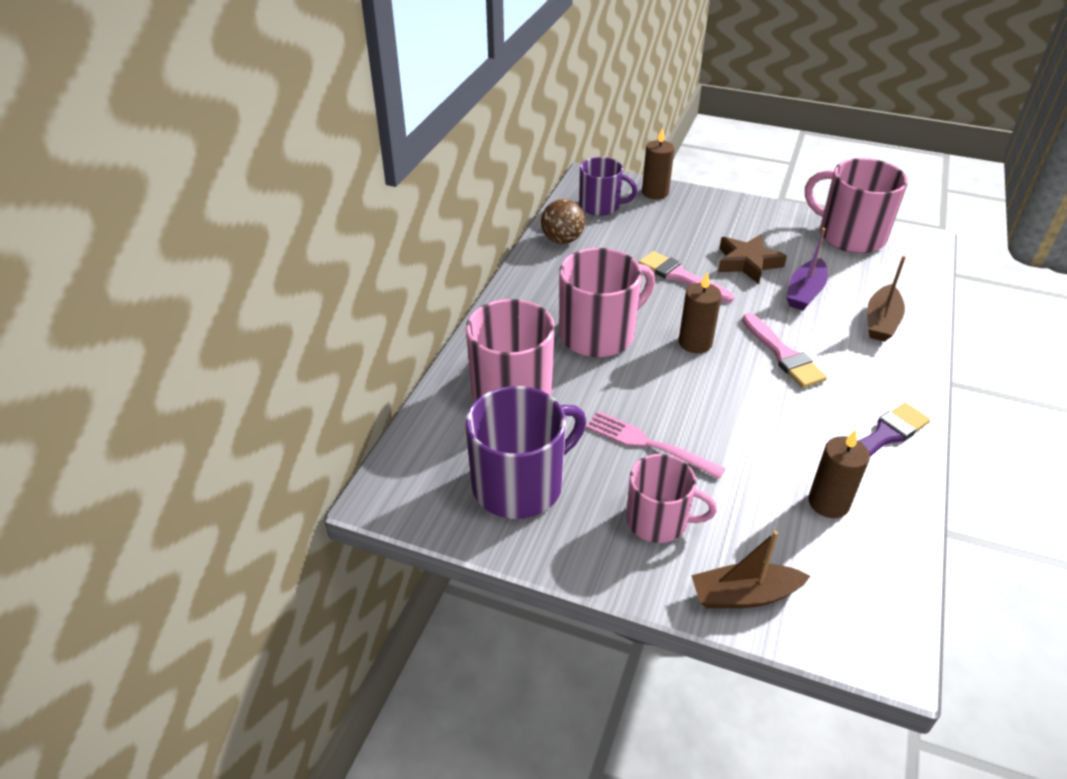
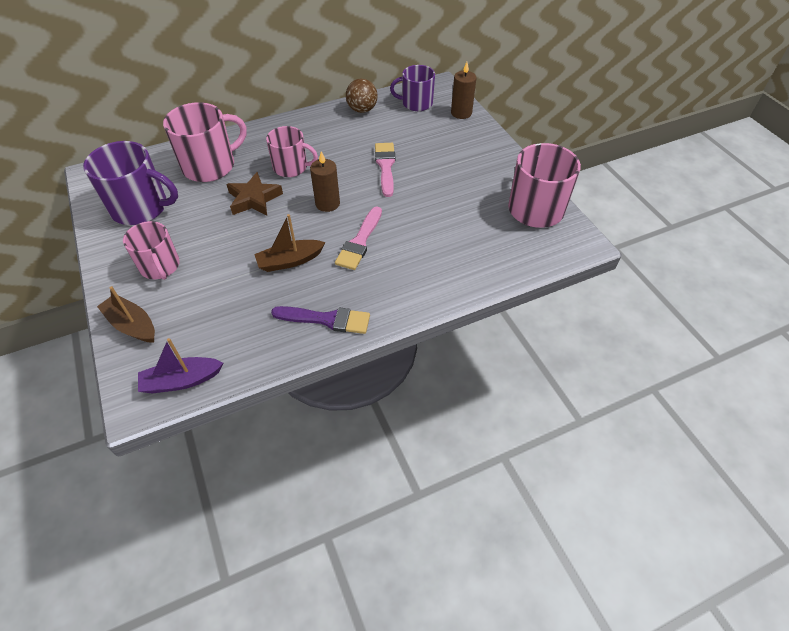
camera: 45 degrees right, 10 degrees up
pink mug [559,248,655,357] -> pink mug [266,126,318,177], size x0.65
purple mug [579,157,637,216] -> purple mug turned 120 degrees clockwise [390,65,435,111]
pink fork [586,411,725,479] -> none
brown star [718,234,787,284] -> brown star moved to [226,172,283,216]
purple boat [786,228,828,310] -> purple boat moved to [138,338,223,393]
brown candle [808,430,870,518] -> none
brown boat [867,255,906,342] -> brown boat moved to [254,214,326,272]

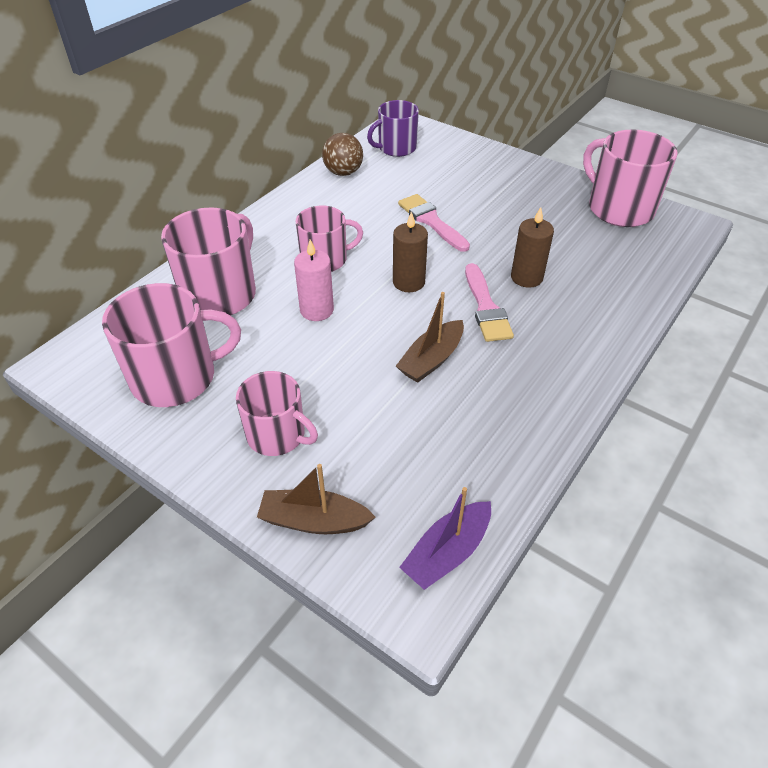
camera: 30 degrees left, 5 degrees down
purple mug [83,141,178,225] -> pink mug [102,283,241,407]
brown star [226,172,283,216] -> pink candle [294,240,334,321]
purple brush [271,306,370,334] -> none
brown candle [451,62,476,119] -> brown candle moved to [511,207,554,288]

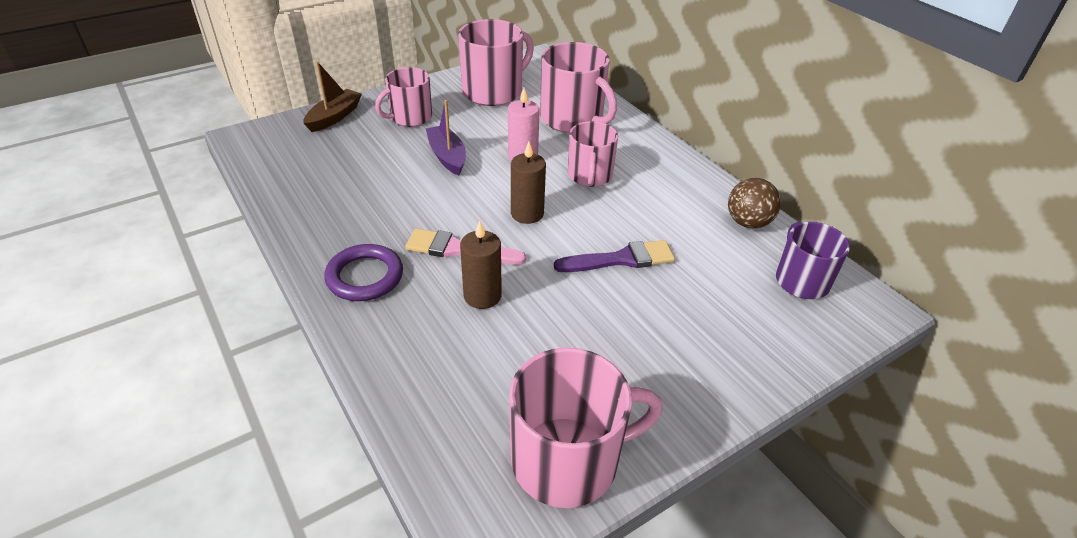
camera: 110 degrees right, 5 degrees down
pink mug [102,283,241,407] -> pink mug turned 135 degrees counterclockwise [458,19,534,106]
brown boat [396,292,464,383] -> none
pink brush [398,194,470,252] -> purple brush [554,240,675,272]
purple boat [399,487,491,590] -> purple boat moved to [426,100,466,176]
none -> purple ring [324,244,403,301]

